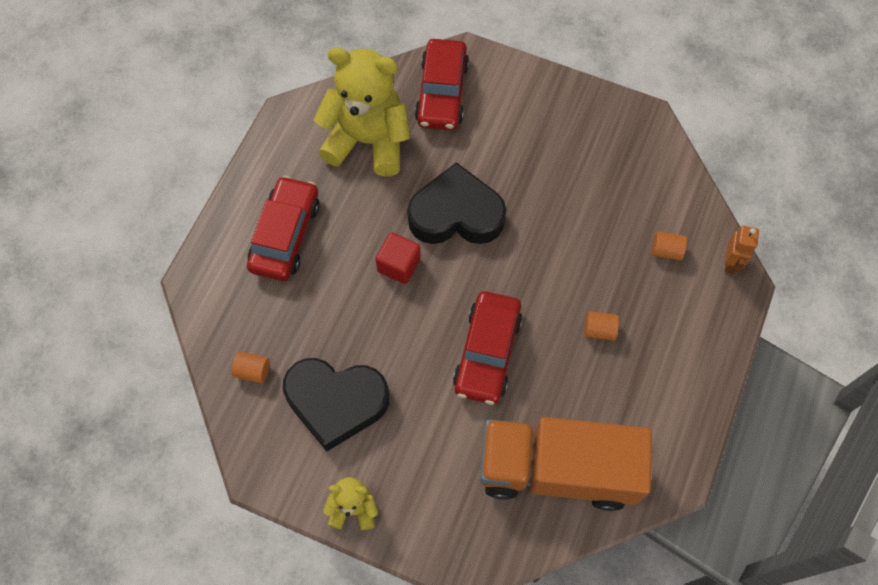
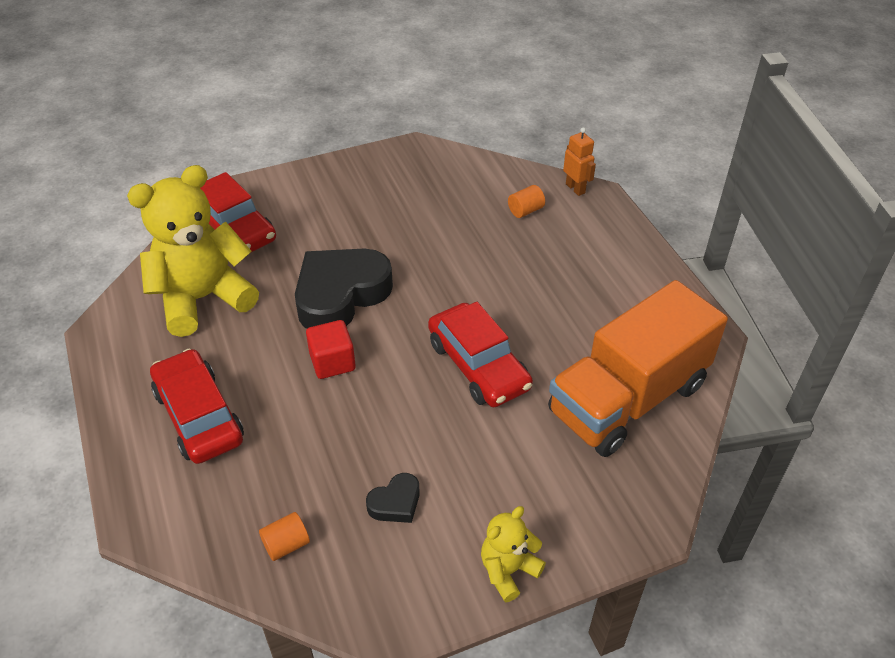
camera: 45 degrees left, 20 degrees down
black heart [283,358,389,451] -> black heart [366,473,420,523], size x0.45
orange cylinder [584,311,619,341] -> none

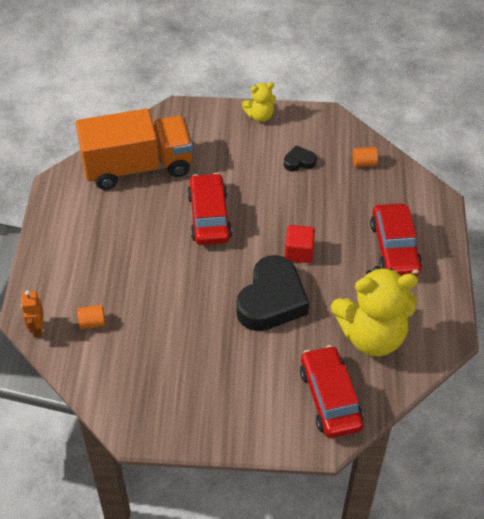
camera: 155 degrees left, 5 degrees up
black heart [295,249,393,329] -> black heart turned 45 degrees counterclockwise [236,255,309,331]

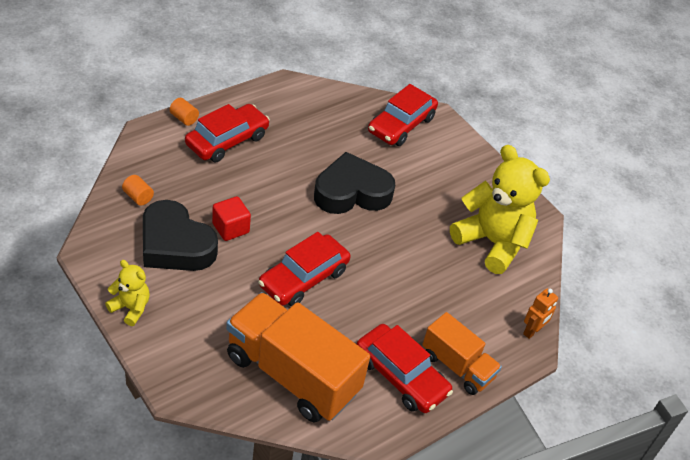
camera: 135 degrees left, 5 degrees down
orange cylinder [77,305,105,329] -> orange cylinder moved to [170,98,199,126]
black heart [284,145,317,171] -> black heart [143,200,218,271], size x2.24
red cube [285,225,315,263] -> red cube moved to [212,196,251,241]
yellow teddy bear [331,266,418,356] -> yellow teddy bear moved to [450,145,550,274]
none -> red car [357,324,453,413]
none -> orange truck [422,312,502,395]

